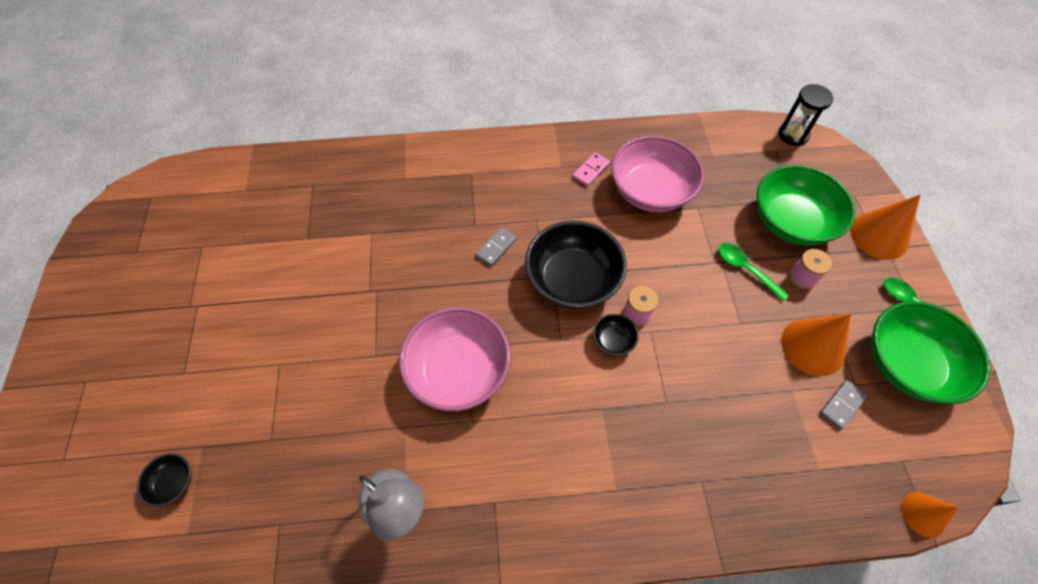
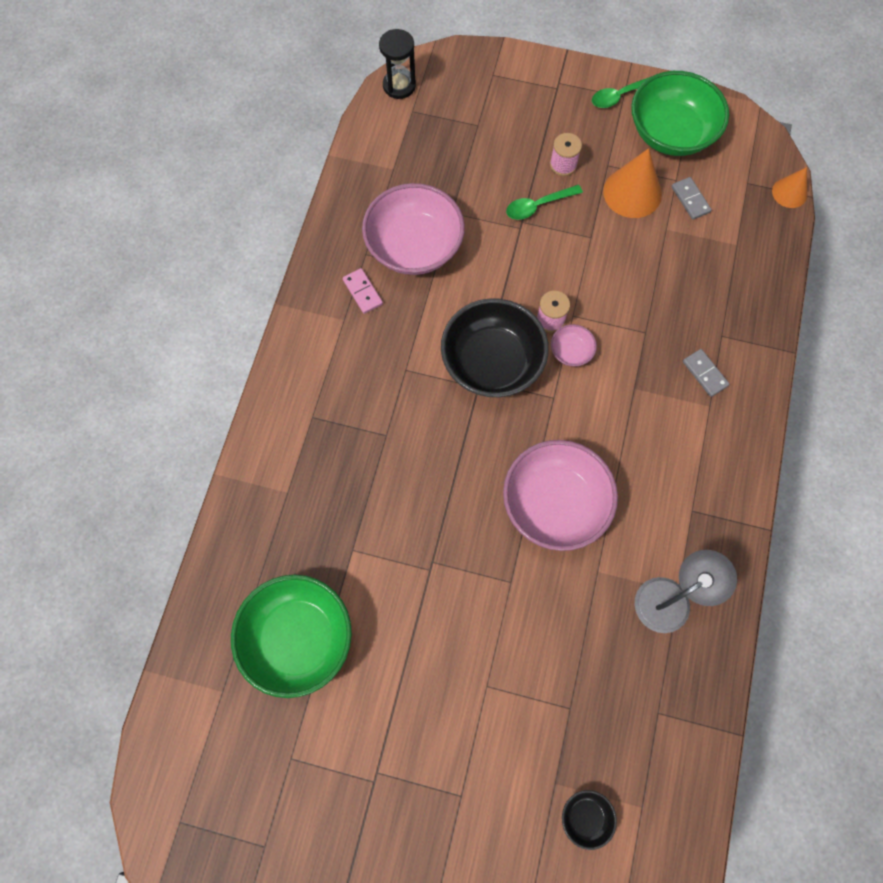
camera: 70 degrees left, 10 degrees up
grey domino [475,227,517,266] -> grey domino moved to [683,349,730,397]
black bowl [593,314,639,356] -> pink bowl [551,324,597,366]
green bowl [757,165,855,246] -> green bowl moved to [231,575,352,698]
orange cone [850,195,920,260] -> none

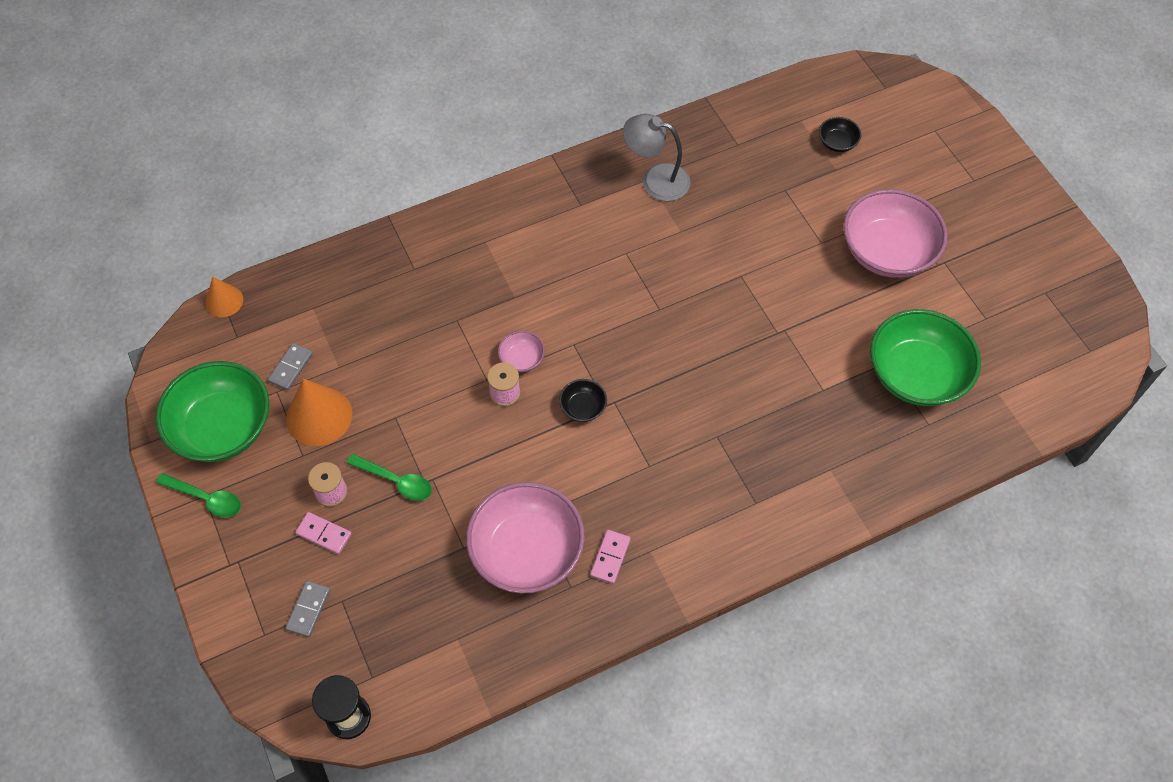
camera: 130 degrees left, 10 degrees down
black bowl [441,298,549,397] -> black bowl [559,379,607,422], size x0.44
pink bowl [503,440,618,551] -> pink bowl moved to [843,189,948,278]
grey domino [683,349,730,397] -> grey domino moved to [285,581,330,637]
none -> pink domino [295,512,352,554]

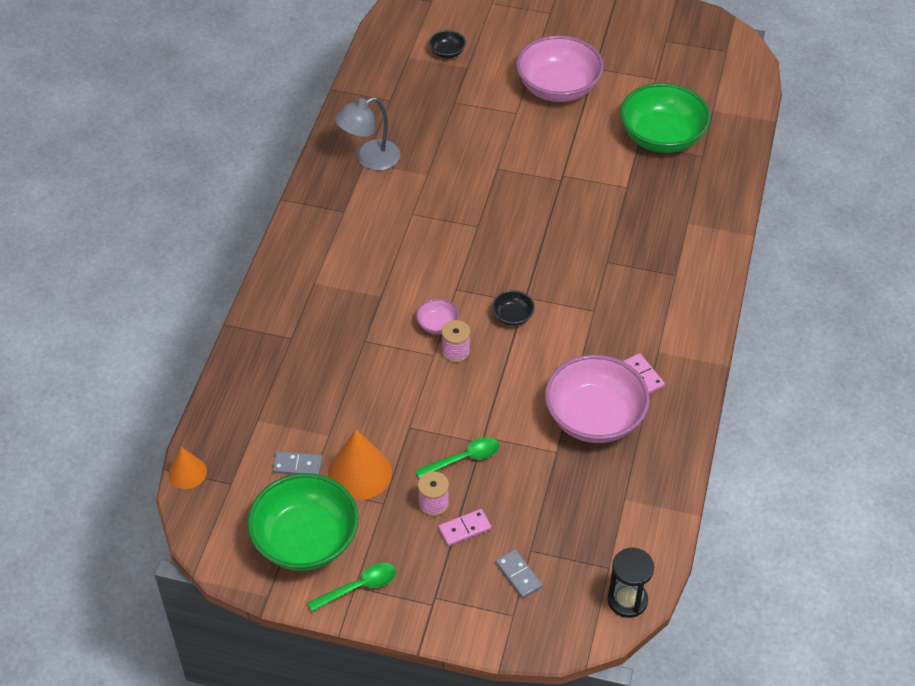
camera: 50 degrees left, 10 degrees down
grey domino [268,343,313,390] -> grey domino turned 60 degrees counterclockwise [272,451,322,475]

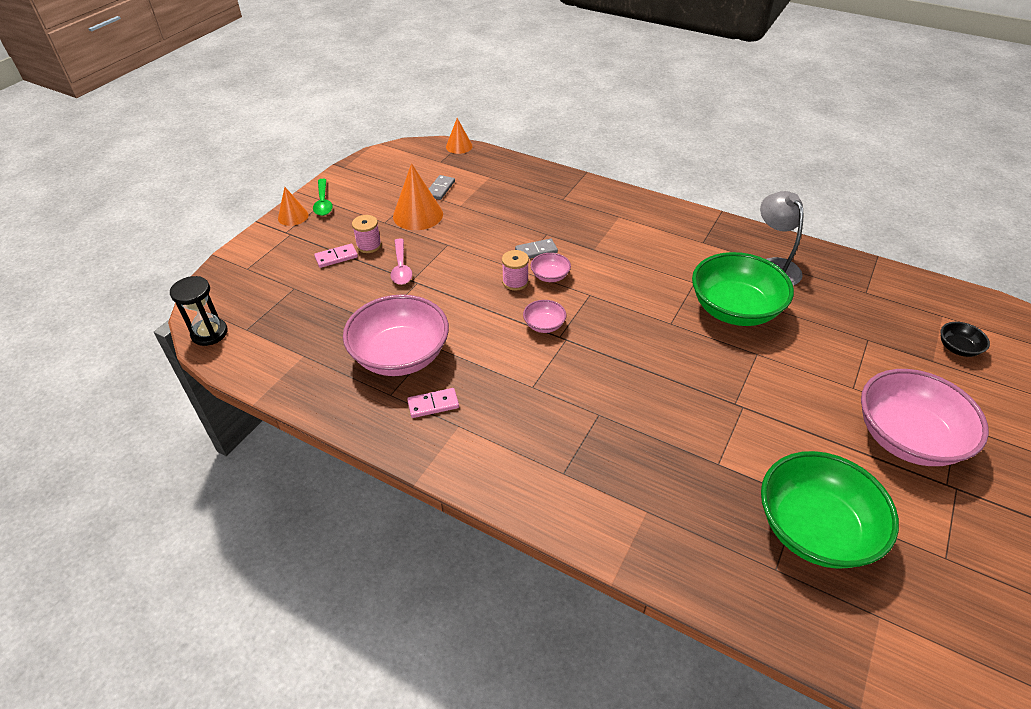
camera: 105 degrees right, 5 degrees down
green bowl [247,473,359,571] -> green bowl moved to [692,252,794,326]
green spoon [415,437,499,479] -> pink spoon [390,238,412,285]
pink domino [438,509,491,546] -> pink domino turned 75 degrees clockwise [314,244,358,268]
black bowl [492,290,535,326] -> pink bowl [523,300,566,333]
grey domino [496,549,542,598] -> grey domino moved to [515,239,558,259]
none -> orange cone [278,187,309,226]

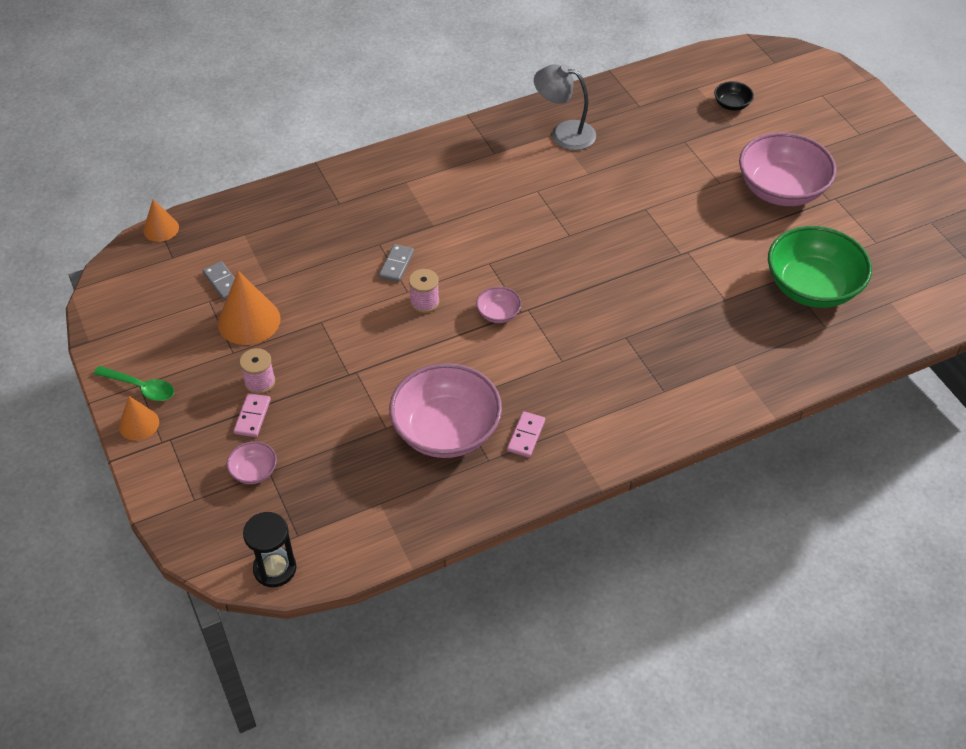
camera: 55 degrees left, 5 degrees up
pink spoon [390,238,412,285] -> none
pink bowl [531,253,571,282] -> pink bowl moved to [227,441,277,484]
green bowl [692,252,794,326] -> none

